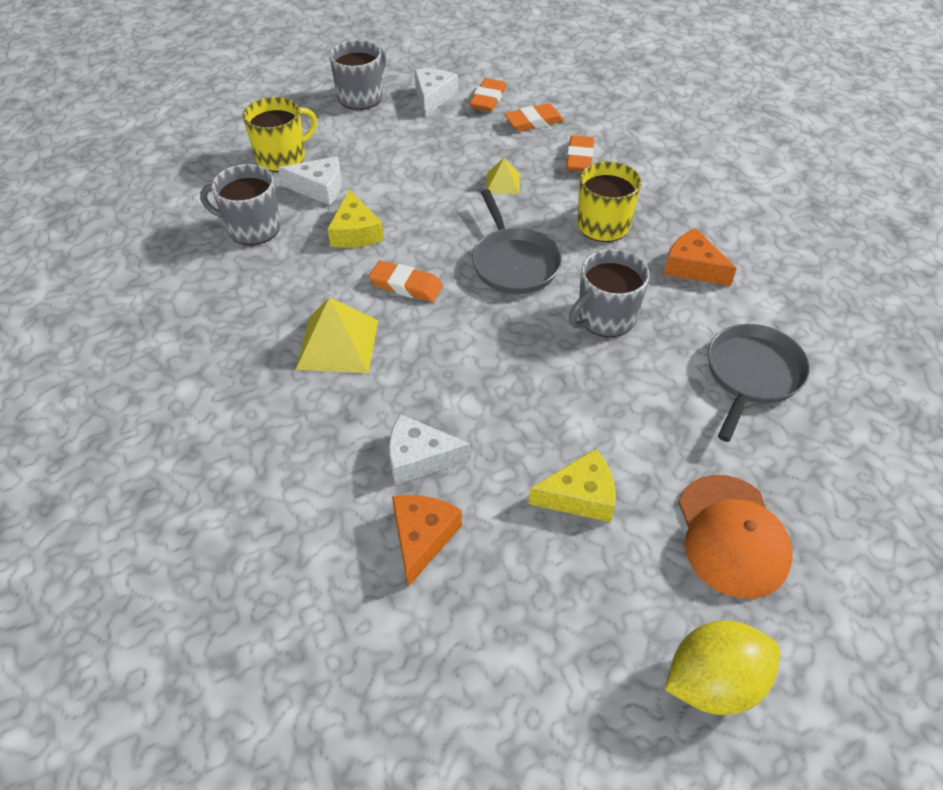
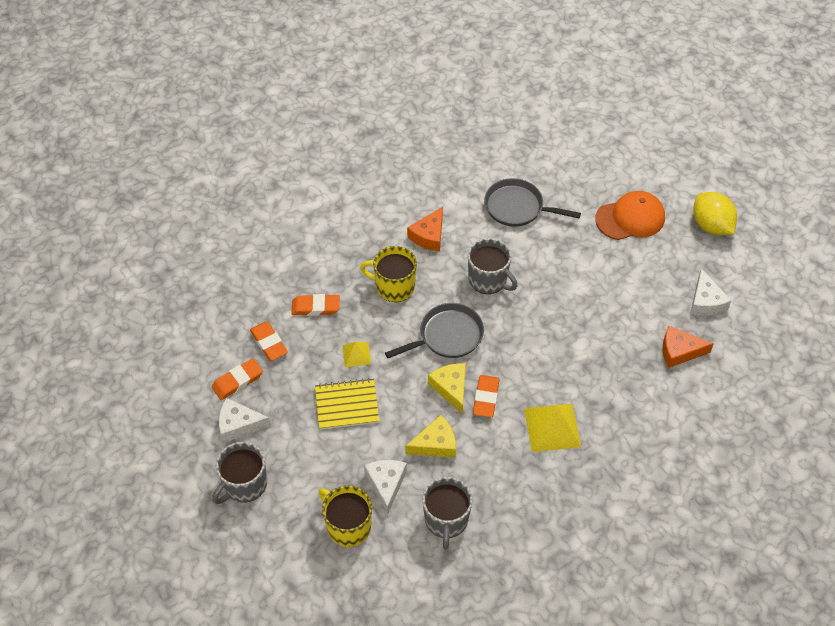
camera: 100 degrees left, 5 degrees up
grey mug [329,40,386,110] -> grey mug turned 75 degrees counterclockwise [212,442,267,504]
white cheese [389,414,471,485] -> white cheese moved to [690,268,732,316]
orange eraser [469,78,507,112] -> orange eraser turned 45 degrees counterclockwise [212,358,263,400]
yellow cheese [529,449,616,522] -> yellow cheese moved to [428,363,466,414]
none -> yellow notebook [315,378,379,430]

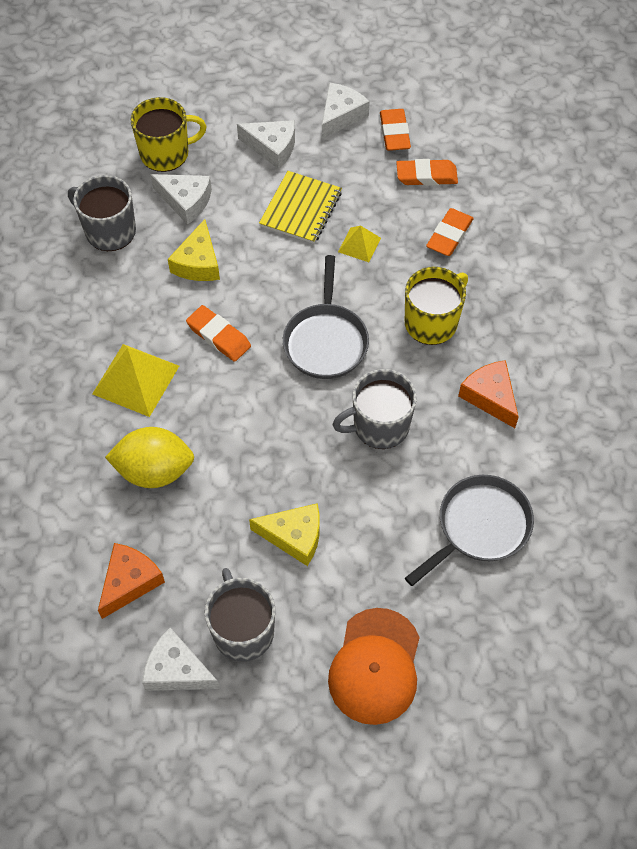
camera: 120 degrees right, 5 degrees up
grey mug [212,442,267,504] -> grey mug moved to [205,568,275,661]
yellow cheese [428,363,466,414] -> yellow cheese moved to [249,503,320,566]
yellow lemon [693,192,737,235] -> yellow lemon moved to [105,427,194,488]
none -> white cheese [237,120,295,169]

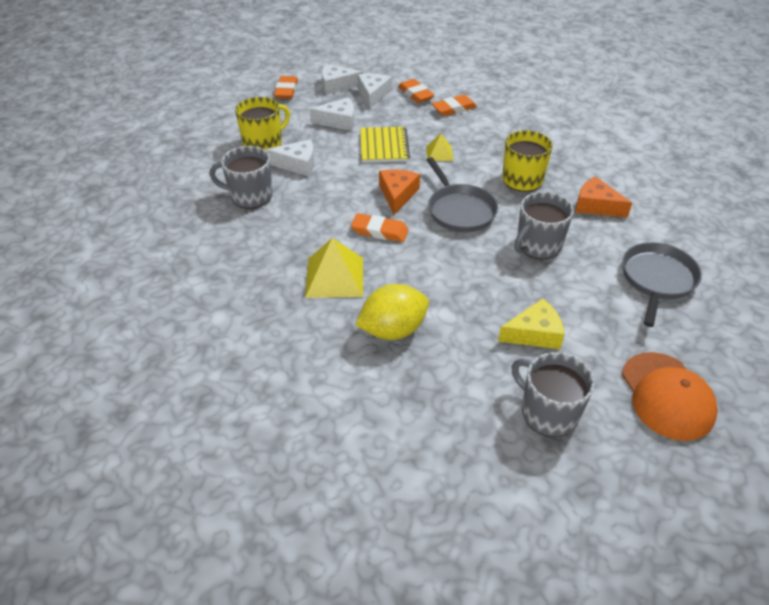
camera: 25 degrees left, 15 degrees down
orange cheese [98,543,165,619] -> orange cheese moved to [379,170,420,214]
white cheese [142,628,220,691] -> white cheese moved to [322,64,363,94]
yellow cheese [168,219,220,281] -> none
orange eraser [426,208,474,256] -> orange eraser moved to [274,76,298,99]

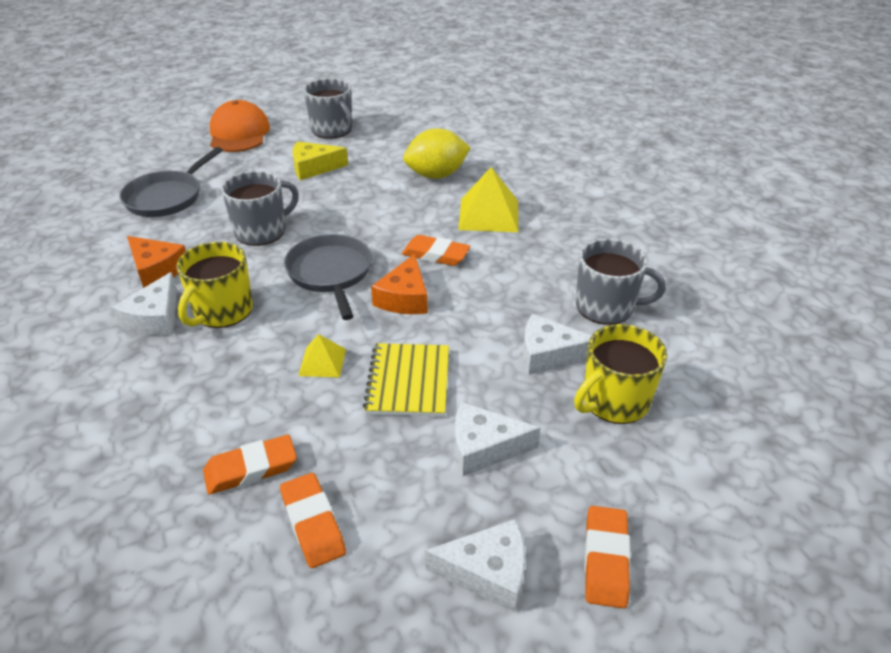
camera: 175 degrees left, 5 degrees down
white cheese [358,74,392,109] -> white cheese moved to [112,272,177,336]

